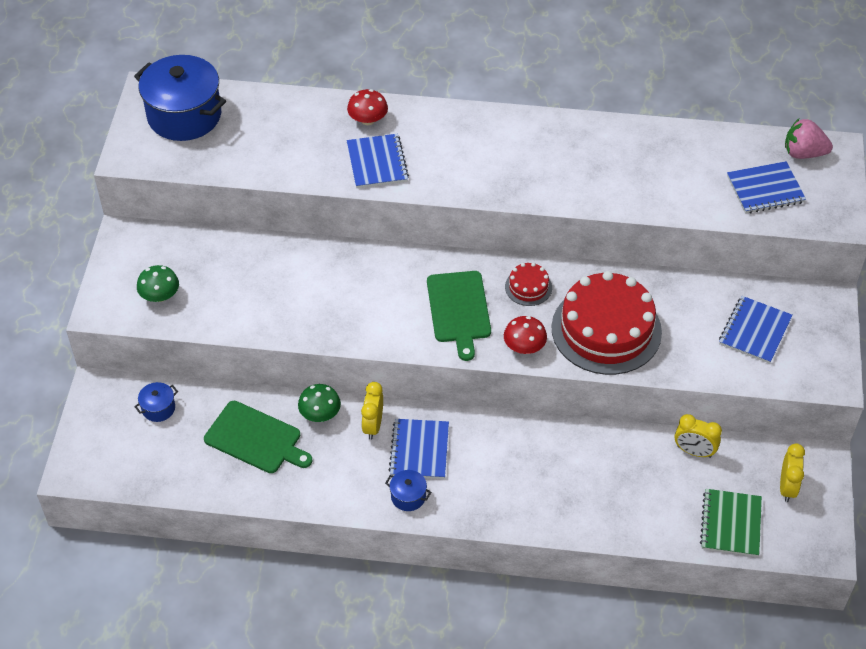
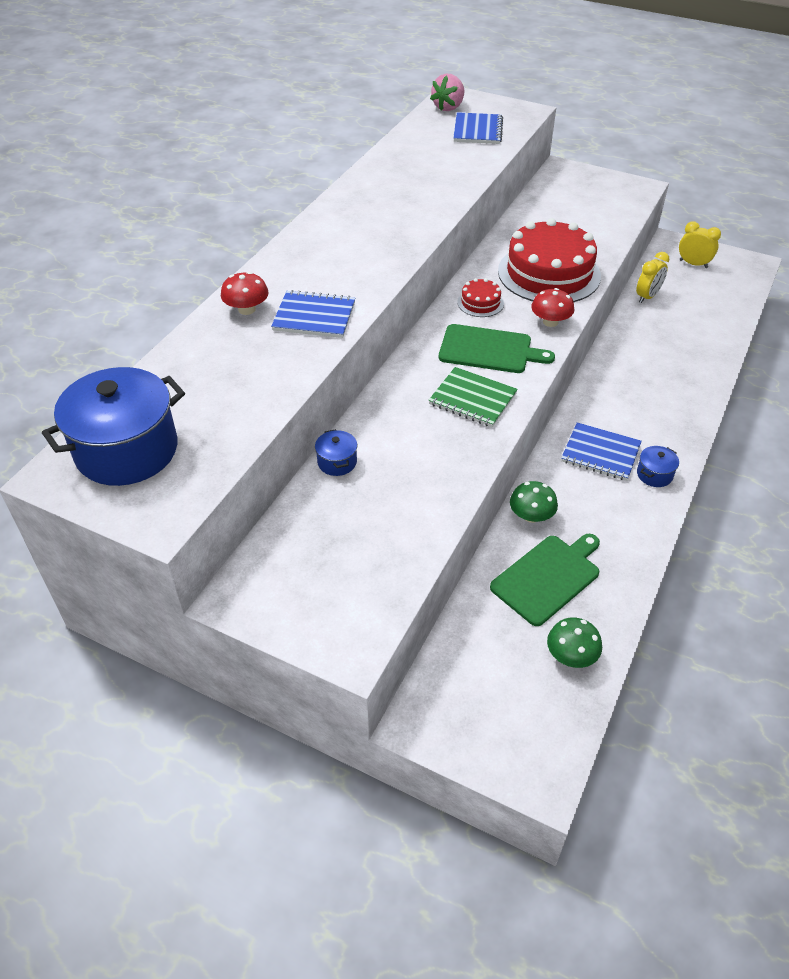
camera: 70 degrees left, 5 degrees down
blue pot [134,382,178,422] -> blue pot moved to [315,429,357,476]
green mushroom [137,265,179,302] -> green mushroom moved to [547,618,602,668]
yellow clock [361,382,383,439] -> none
green notebook [700,489,762,557] -> green notebook moved to [429,367,518,427]
blue notebook [719,296,793,364] -> none

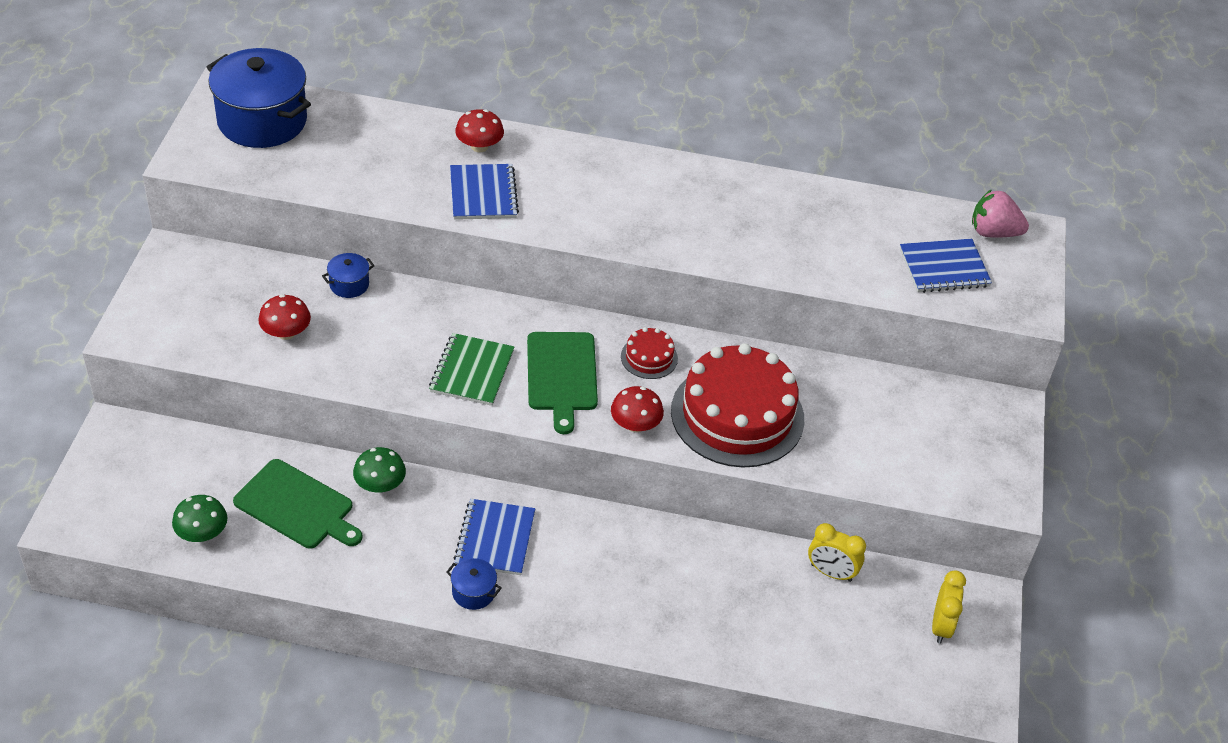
camera: 70 degrees right, 0 degrees up
none -> red mushroom [258,294,311,340]

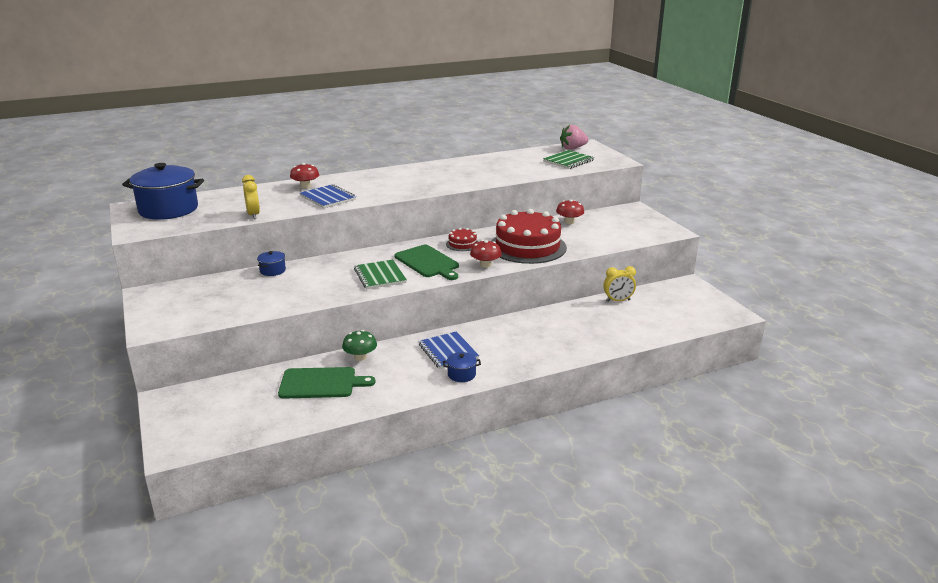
camera: 30 degrees left, 20 degrees down
green mushroom [172,495,227,542] -> none
red mushroom [258,294,311,340] -> red mushroom moved to [556,199,584,224]
blue notebook [900,239,992,293] -> green notebook [543,150,595,169]
yellow clock [932,570,966,644] -> yellow clock moved to [242,175,260,219]

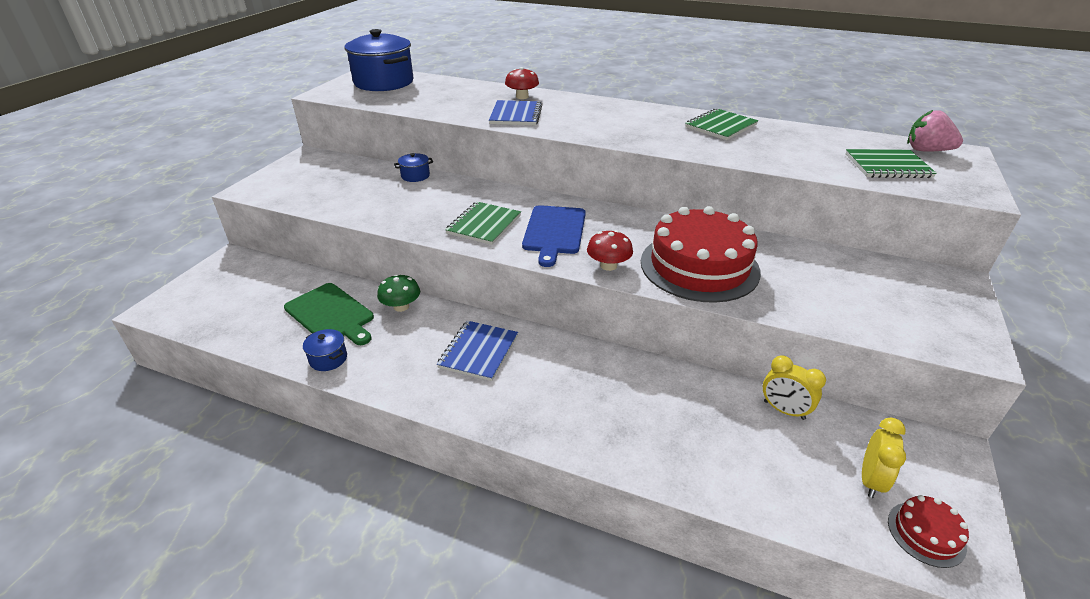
camera: 45 degrees right, 10 degrees up
yellow clock [242,175,260,219] -> yellow clock moved to [862,417,906,498]
green cutting board [395,245,459,280] -> blue cutting board [522,205,586,267]
blue pot [443,352,481,382] -> blue pot moved to [303,329,347,371]
red cake [446,228,479,251] -> red cake moved to [888,495,969,568]
red mushroom [556,199,584,224] -> none
none -> green notebook [685,108,758,140]

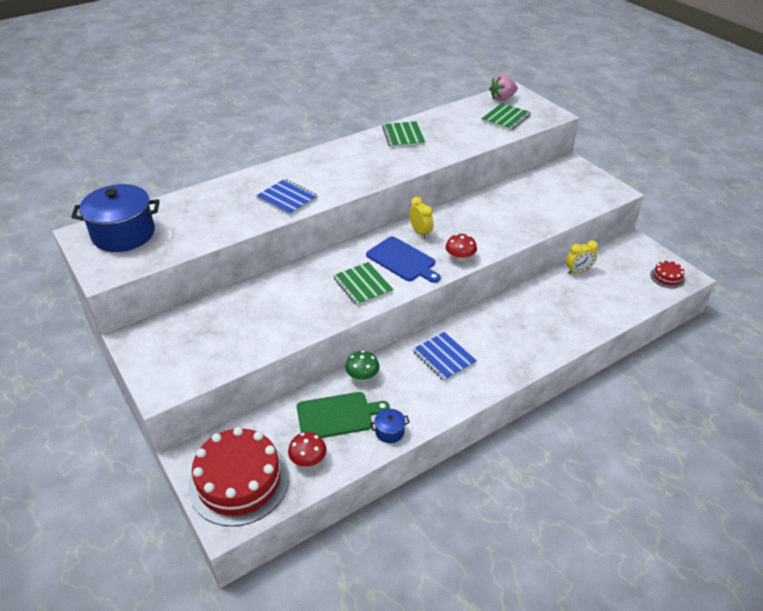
camera: 55 degrees left, 5 degrees up
blue pot [394,153,433,182] -> none
red mushroom [505,67,539,99] -> red mushroom moved to [288,432,326,467]
red cake [641,206,761,303] -> red cake moved to [188,427,289,527]
yellow clock [862,417,906,498] -> yellow clock moved to [409,197,433,239]

